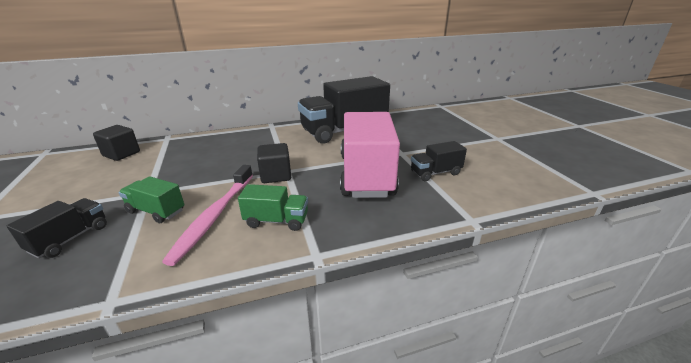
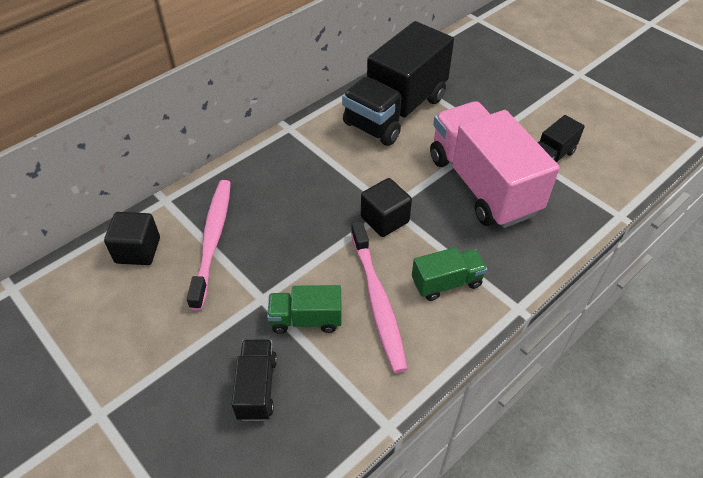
camera: 25 degrees left, 20 degrees up
none -> pink toothbrush [187,180,231,311]

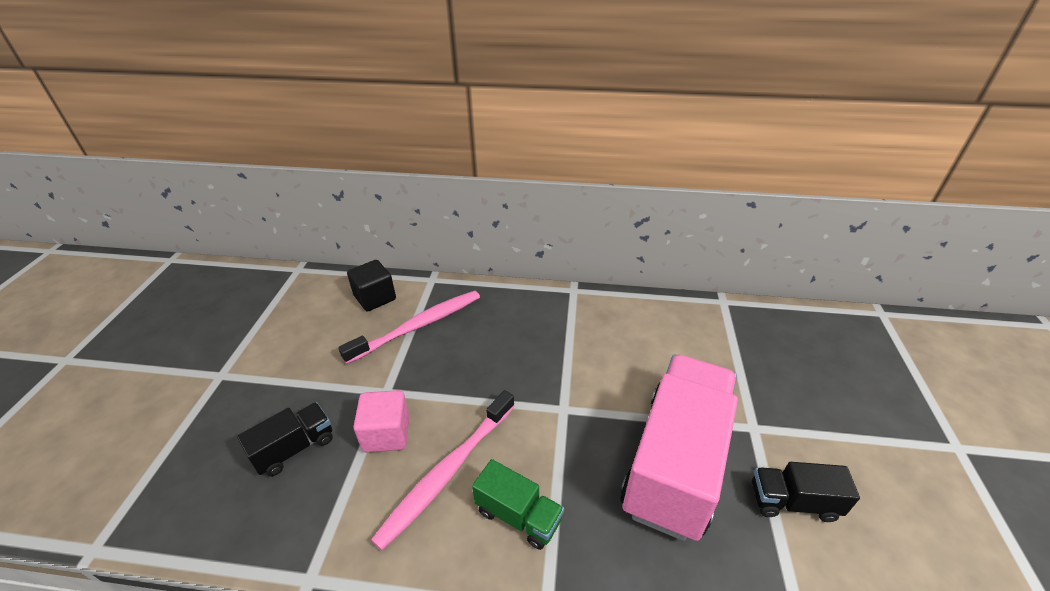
camera: 50 degrees right, 10 degrees down
green truck [267,285,342,334] -> pink cube [353,390,410,452]
black truck [342,21,454,146] -> none
black cube [361,178,412,237] -> none

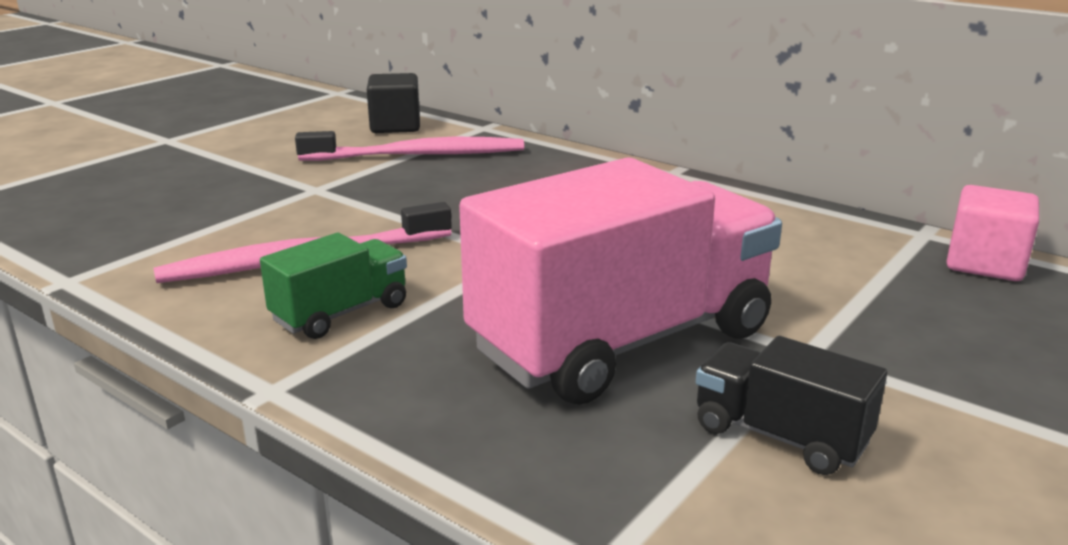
camera: 30 degrees right, 15 degrees down
black truck [237,402,333,476] -> none
pink cube [353,390,410,452] -> pink cube moved to [946,185,1039,281]
green truck [472,459,564,550] -> green truck turned 105 degrees counterclockwise [260,233,407,339]

